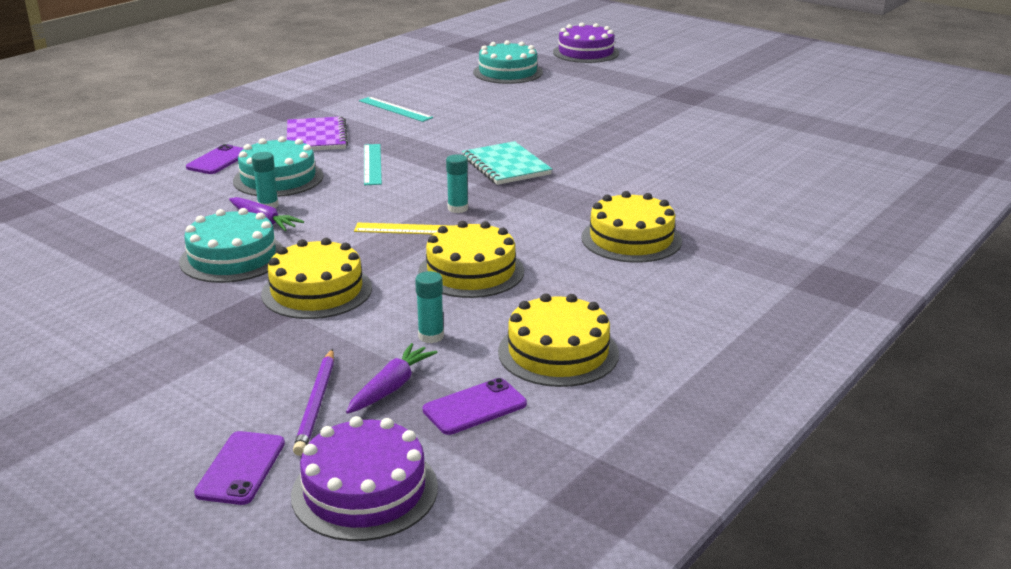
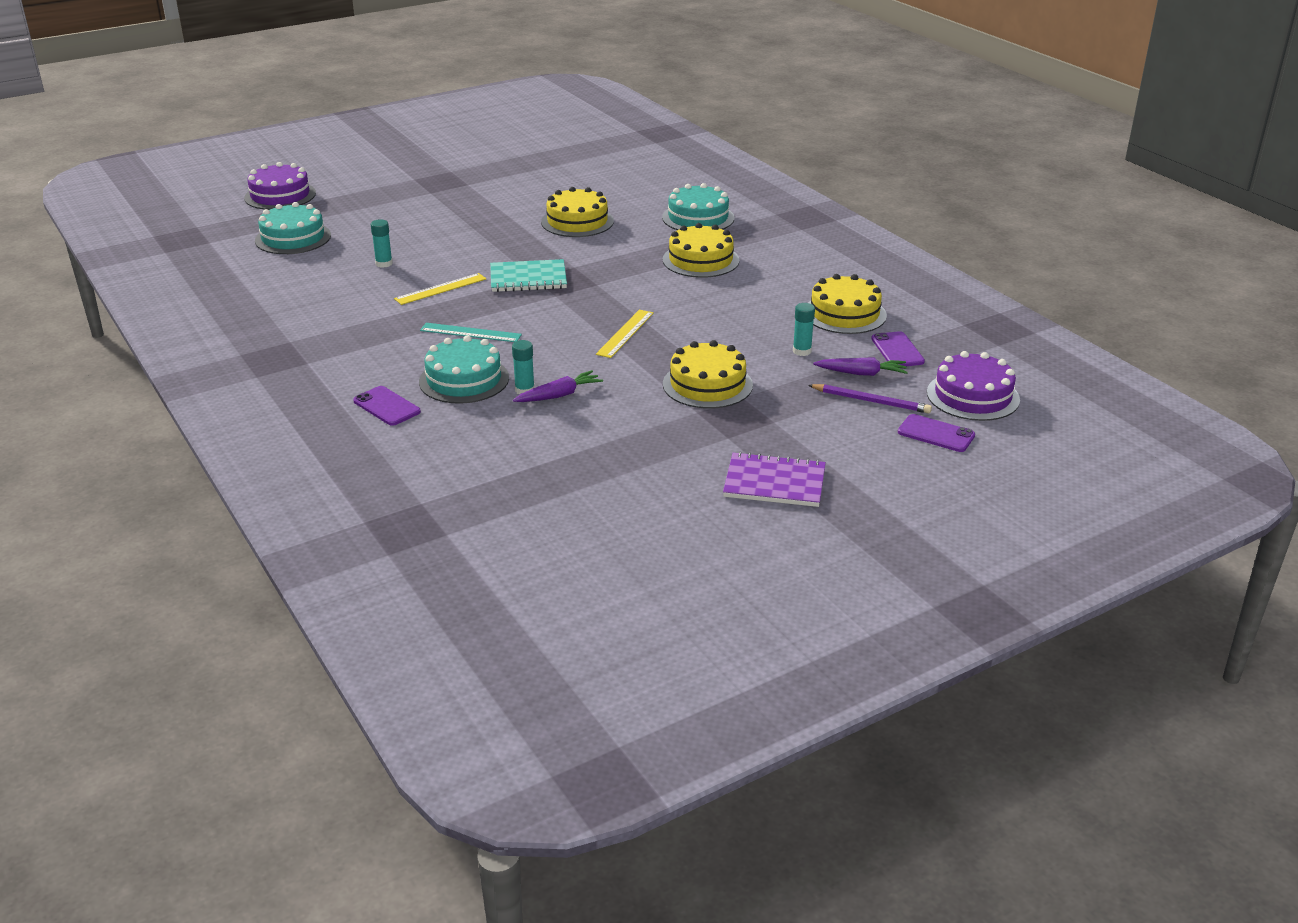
camera: 70 degrees left, 5 degrees up
turquoise cake [179,208,283,283] -> turquoise cake moved to [662,183,734,230]
purple notebook [287,116,348,151] -> purple notebook moved to [723,452,826,507]
purple carrot [346,343,438,414] -> purple carrot turned 135 degrees clockwise [813,357,908,376]
turquoise ruler [359,97,433,122] -> none
yellow cake [418,221,524,298] -> yellow cake moved to [541,187,614,237]
turquoise glue stick [446,154,468,213] -> turquoise glue stick moved to [371,219,393,268]
none -> yellow ruler [394,273,486,305]

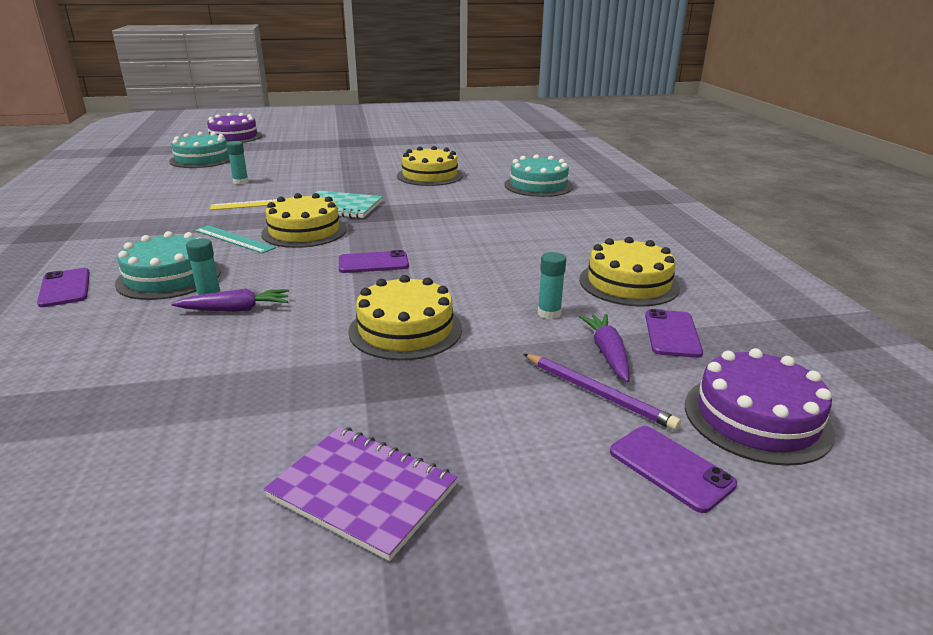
camera: 20 degrees right, 5 degrees down
yellow ruler [596,309,654,358] -> purple phone [339,250,409,273]
yellow cake [663,223,739,278] -> yellow cake moved to [261,193,347,248]
purple carrot [813,357,908,376] -> purple carrot turned 120 degrees counterclockwise [579,314,630,382]

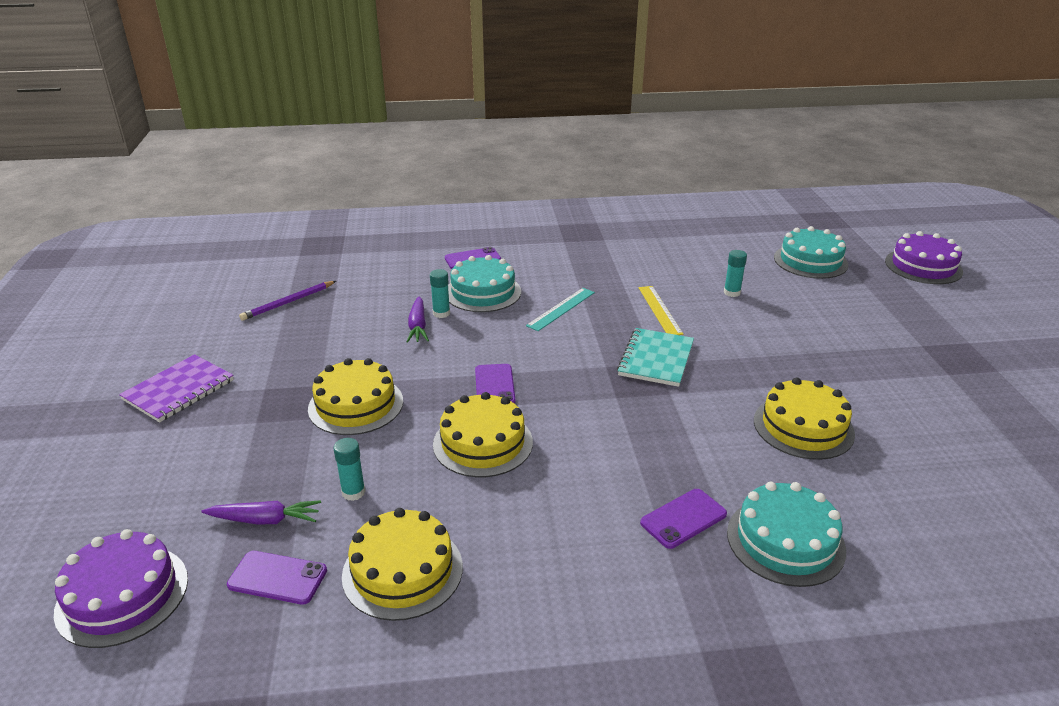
camera: 95 degrees right, 5 degrees up
yellow cake [261,193,347,248] -> yellow cake moved to [433,392,533,477]
purple pencil [523,354,681,430] -> purple pencil moved to [239,281,336,321]
purple phone [610,426,737,513] -> purple phone moved to [640,489,727,549]

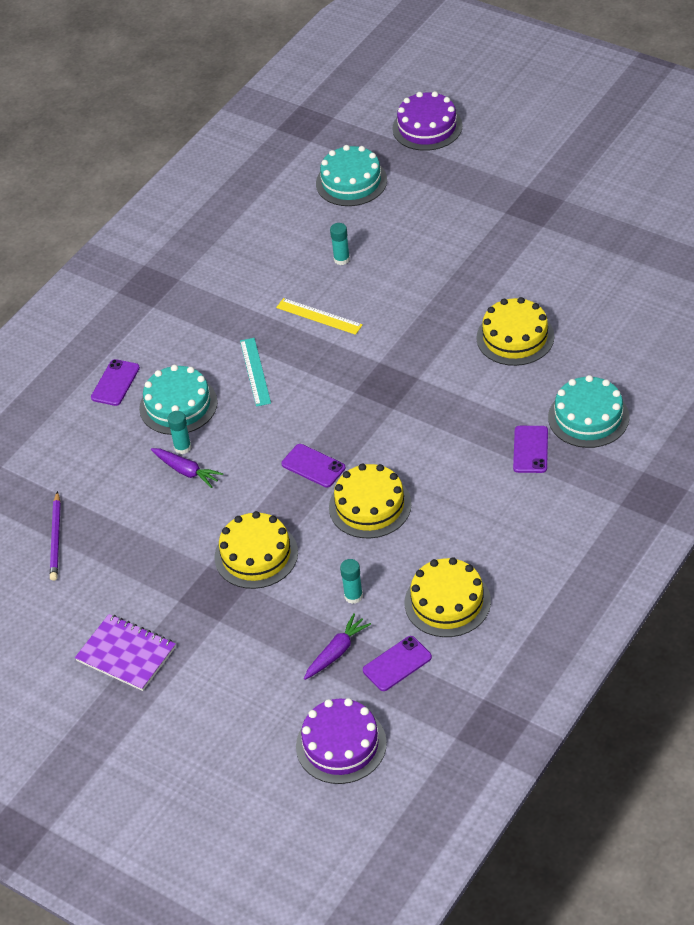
camera: 45 degrees left, 15 degrees up
purple notebook [119,354,234,422] -> purple notebook turned 45 degrees counterclockwise [75,614,176,691]
turquoise notebook [617,328,694,387] -> none

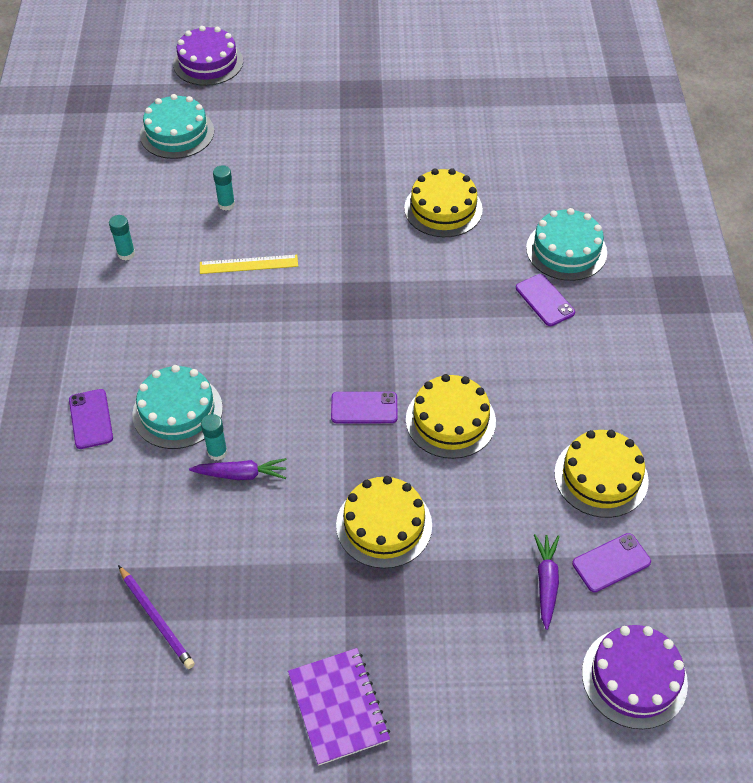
camera: 40 degrees left, 5 degrees up
purple notebook [75,614,176,691] -> purple notebook turned 75 degrees clockwise [288,648,390,765]
turquoise ruler [240,338,271,407] -> none
turquoise glue stick [340,559,363,604] -> turquoise glue stick moved to [109,215,135,261]
purple phone [363,636,432,691] -> purple phone turned 45 degrees clockwise [572,533,651,592]

